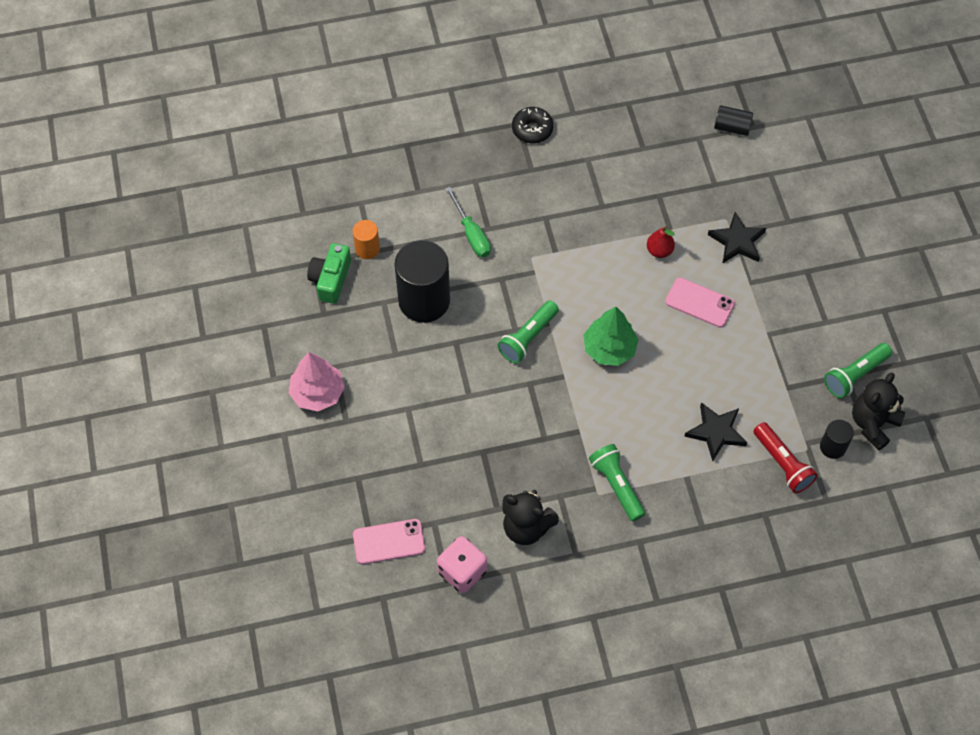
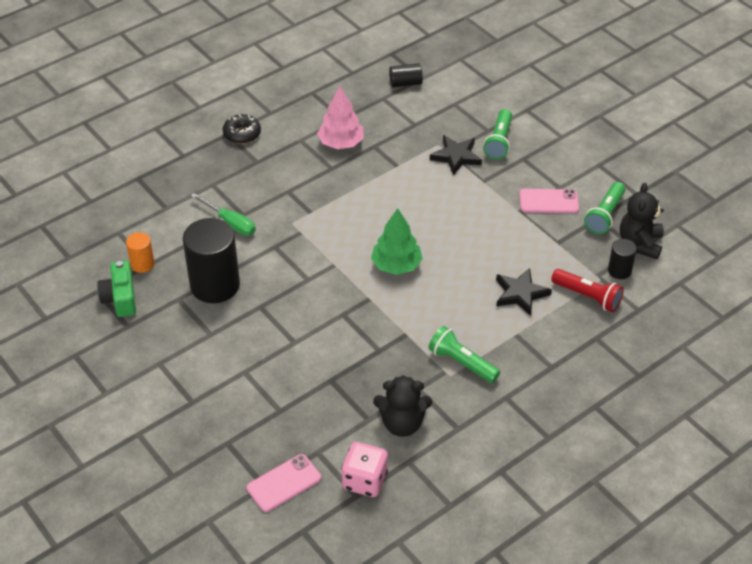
camera: 25 degrees left, 15 degrees down
pink tree [289,352,345,411] -> pink tree moved to [317,86,364,149]
green flashlight [498,301,559,364] -> green flashlight moved to [483,109,512,160]
red pear [647,226,675,258] -> none
pink phone [665,278,735,328] -> pink phone moved to [519,189,579,213]

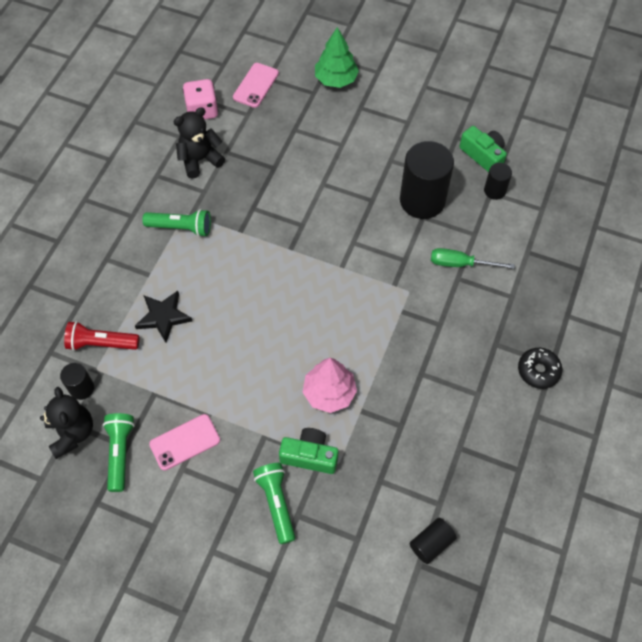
camera: 150 degrees right, 15 degrees up
orange cylinder [126,232,155,273] -> black cylinder [484,163,512,200]
pink tree [317,86,364,149] -> pink tree moved to [303,358,357,413]
green tree [371,208,423,275] -> green tree moved to [315,27,359,88]
black star [430,135,482,175] -> green camera [279,428,338,474]

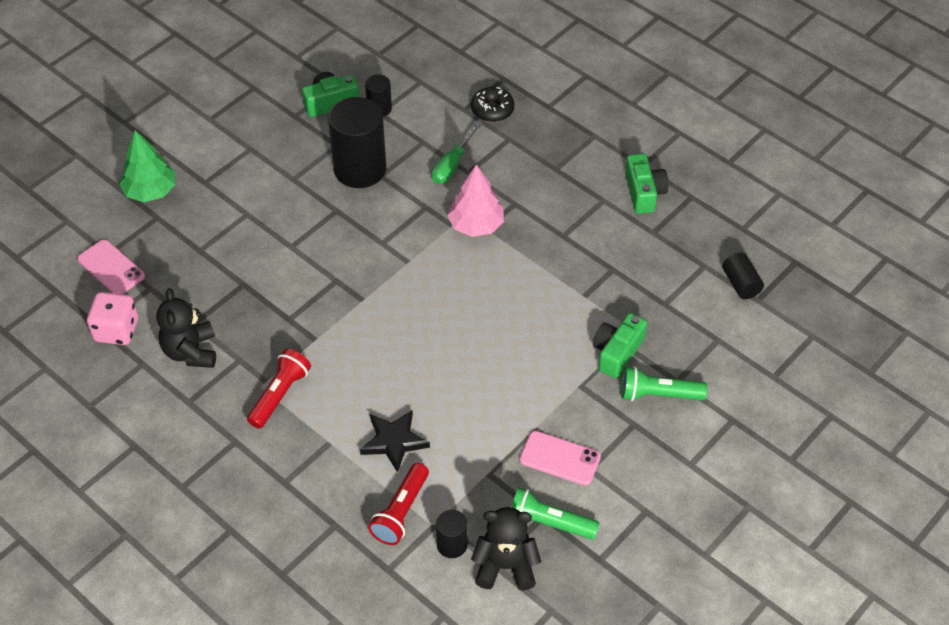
camera: 70 degrees left, 10 degrees down
green flashlight [142,209,211,237] -> red flashlight [247,349,311,429]
pink phone [149,414,220,471] -> pink phone turned 60 degrees counterclockwise [519,431,601,486]
pink tree [303,358,357,413] -> pink tree moved to [447,164,504,237]
black donut [518,348,562,389] -> black donut moved to [471,87,515,122]
none -> green camera [625,153,668,214]

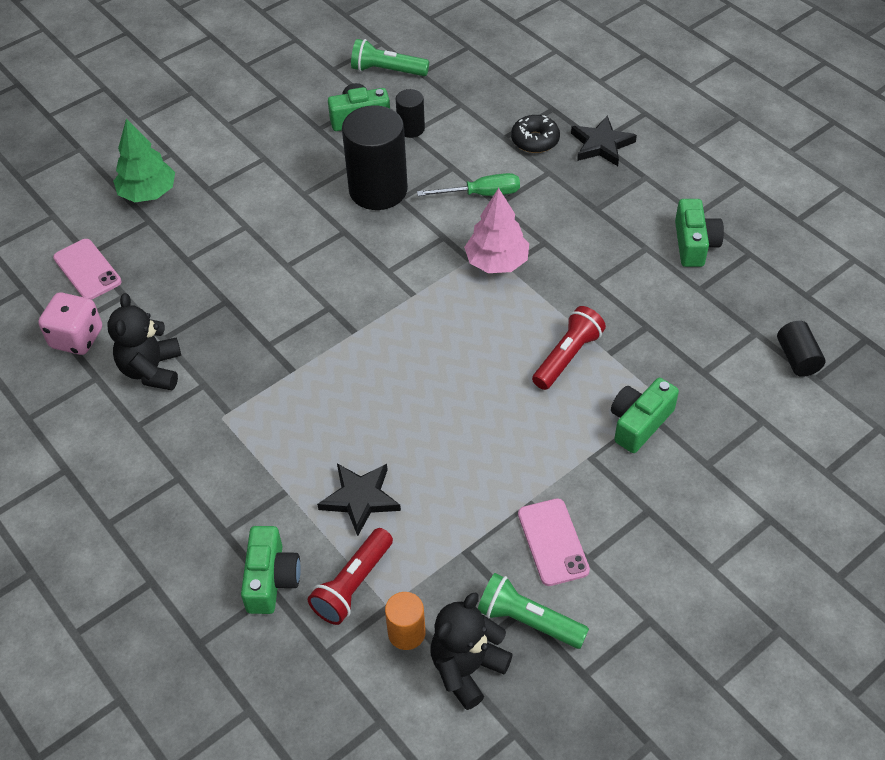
camera: 10 degrees right, 0 degrees up
red flashlight [247,349,311,429] -> red flashlight moved to [532,306,606,390]
green screwdriver [432,120,483,184] -> green screwdriver turned 135 degrees counterclockwise [417,173,520,196]
black cylinder [436,510,468,558] -> orange cylinder [385,592,426,650]
black teddy bear [471,507,541,591] -> black teddy bear turned 60 degrees counterclockwise [430,592,513,710]
pink phone [519,431,601,486] -> pink phone turned 45 degrees clockwise [518,499,590,586]
green flashlight [621,366,708,401] -> green flashlight moved to [351,39,429,76]
none -> green camera [241,526,301,614]
none -> black star [571,115,637,166]

